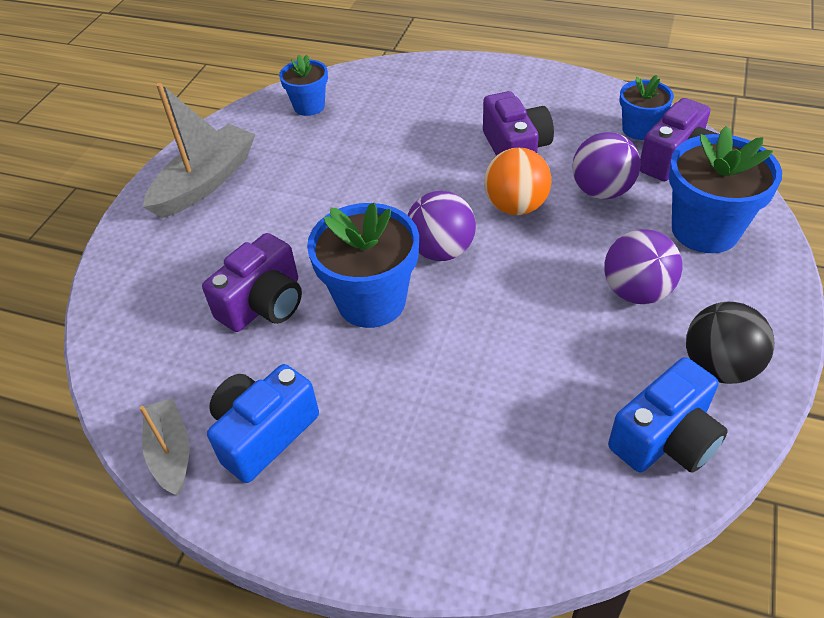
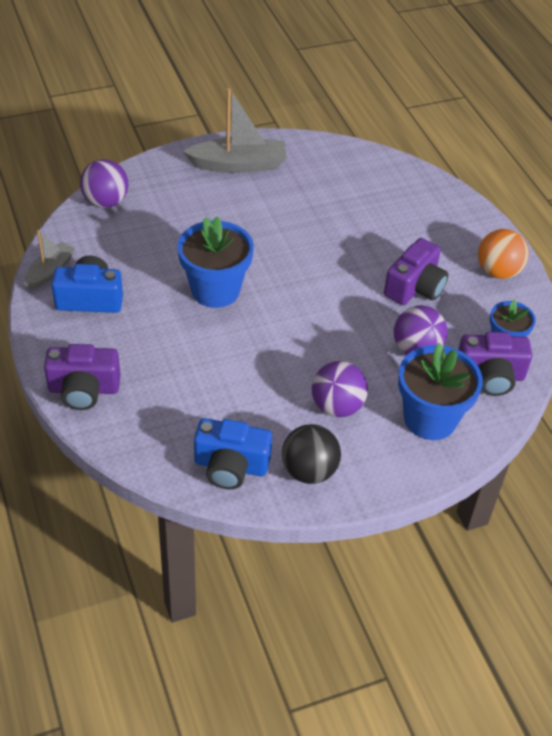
camera: 45 degrees right, 0 degrees up
purple camera [202,233,302,332] -> purple camera moved to [44,344,121,410]
blue flower pot [279,55,328,116] -> none
purple ball [408,191,476,261] -> purple ball moved to [80,159,128,208]
orange ball [484,148,551,215] -> orange ball moved to [478,229,529,279]

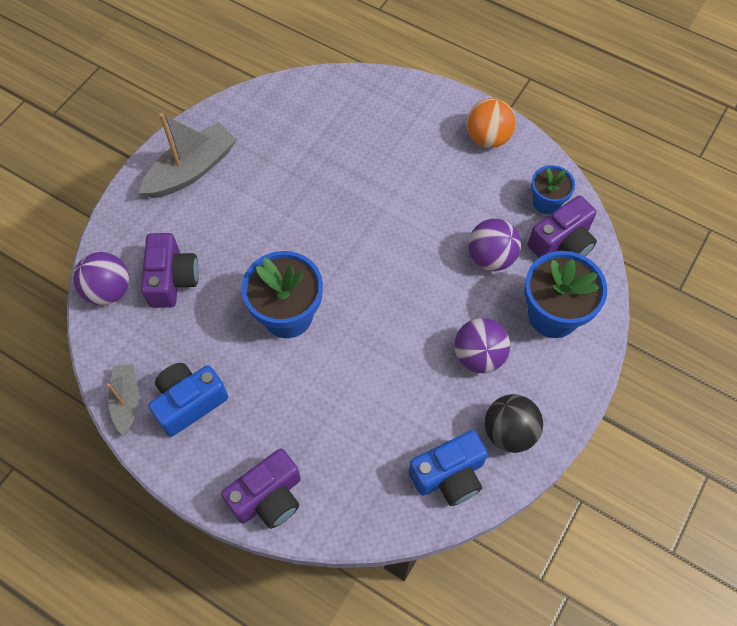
camera: 35 degrees left, 15 degrees up
purple camera [384,238,448,305] -> purple camera moved to [141,233,199,308]

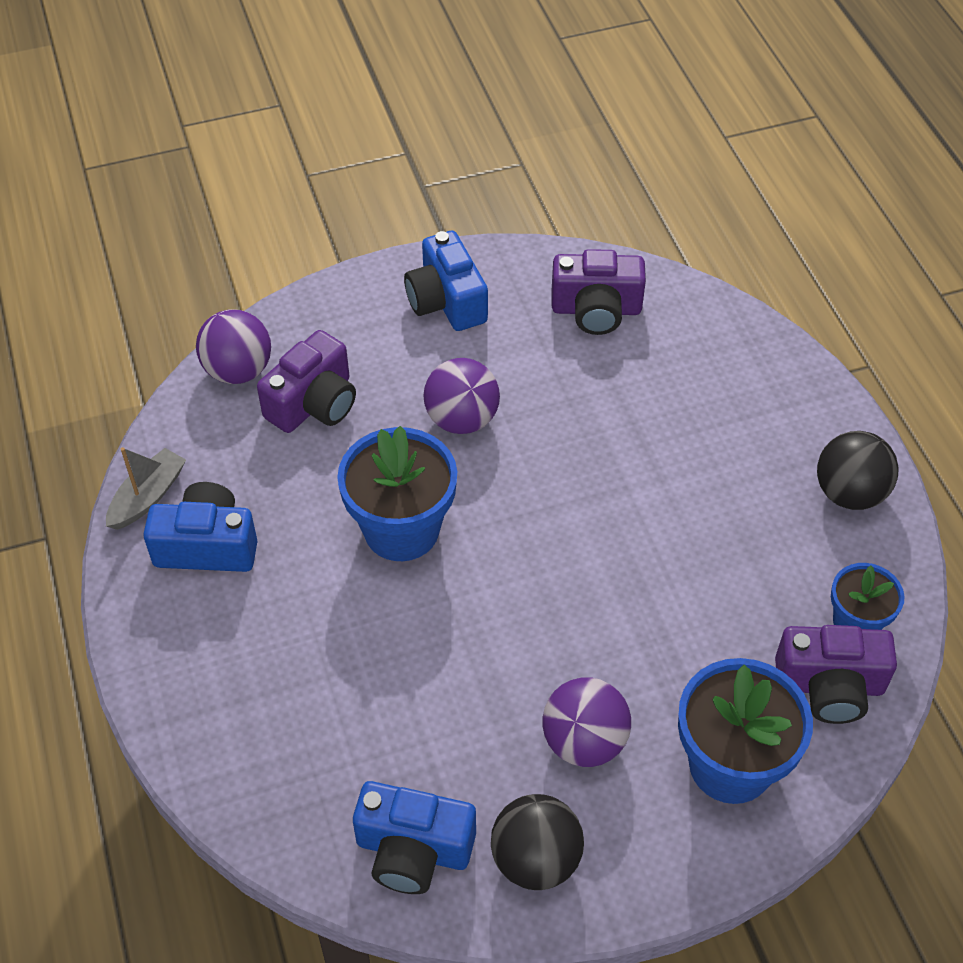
camera: 40 degrees right, 10 degrees down
grey boat [139,113,237,198] -> blue camera [404,231,488,331]
purple camera [221,449,301,529] -> purple camera moved to [552,249,646,335]
orange ball [467,98,516,148] -> black ball [817,431,899,510]
purple ball [468,219,521,271] -> purple ball moved to [424,358,500,434]

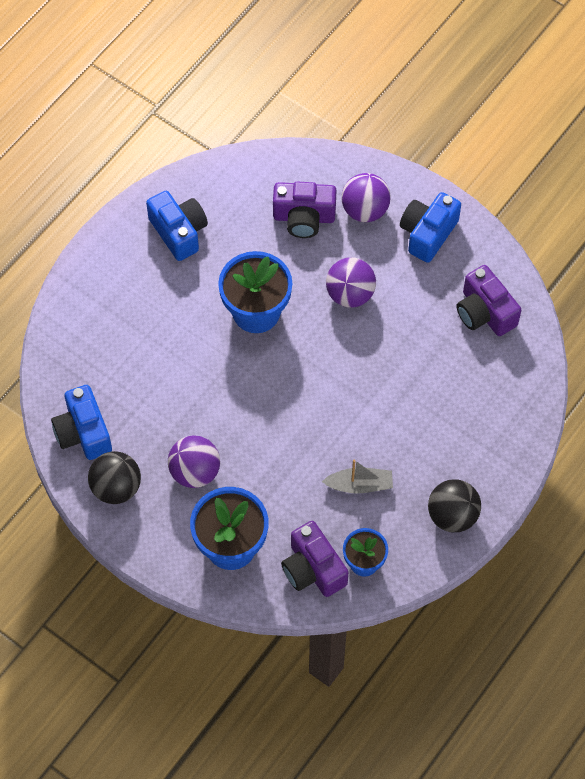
camera: 55 degrees right, 10 degrees up
grey boat [106,447,186,530] -> grey boat moved to [322,460,393,494]
purple ball [196,309,271,384] -> purple ball moved to [342,173,391,222]

